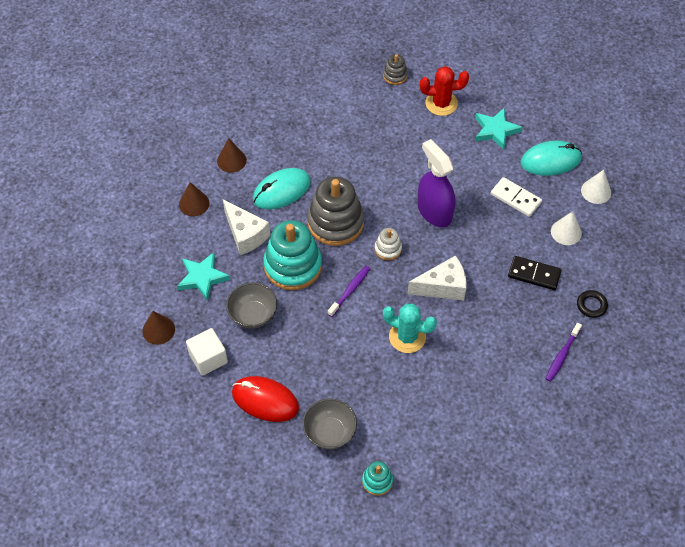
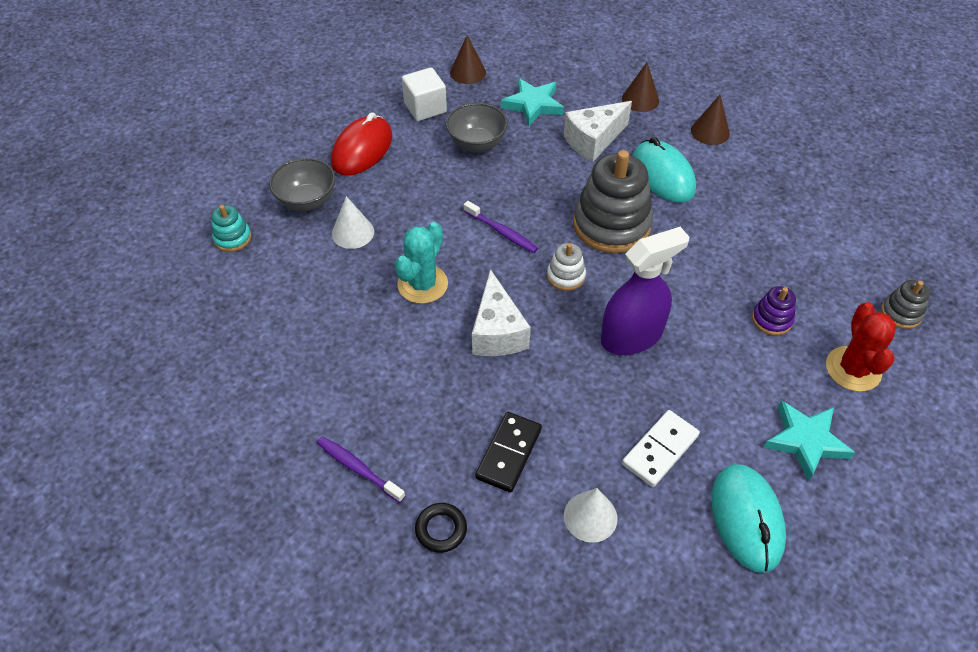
camera: 95 degrees right, 5 degrees down
turquoise stacking toy [263,220,322,290] -> none
white cone [581,170,611,204] -> white cone moved to [332,196,374,249]
none -> purple stacking toy [752,286,796,335]

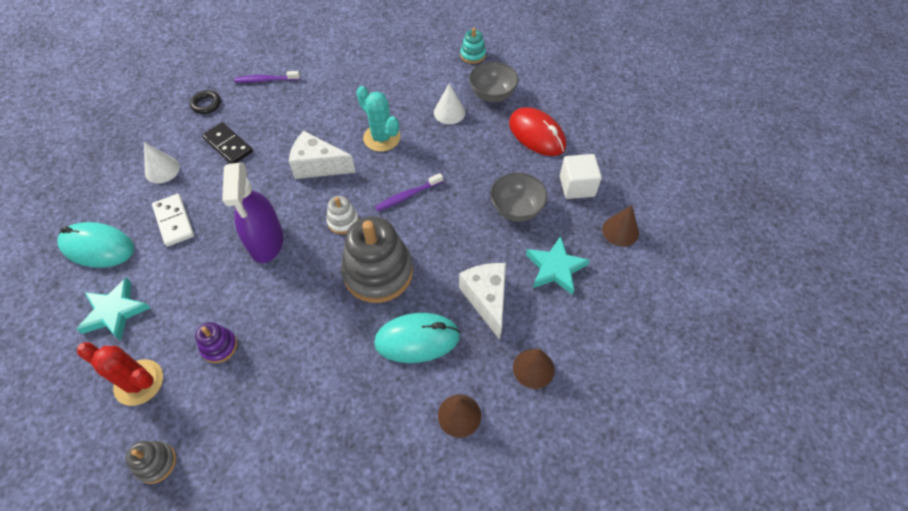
camera: 110 degrees right, 5 degrees up
purple toothbrush [317,436,406,503] -> purple toothbrush turned 150 degrees counterclockwise [234,71,300,83]

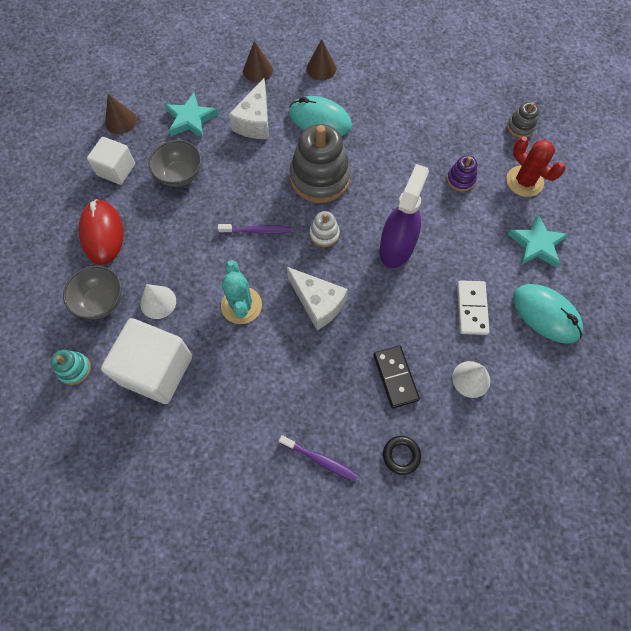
camera: 150 degrees left, 10 degrees up
none -> white cube [101,318,192,404]

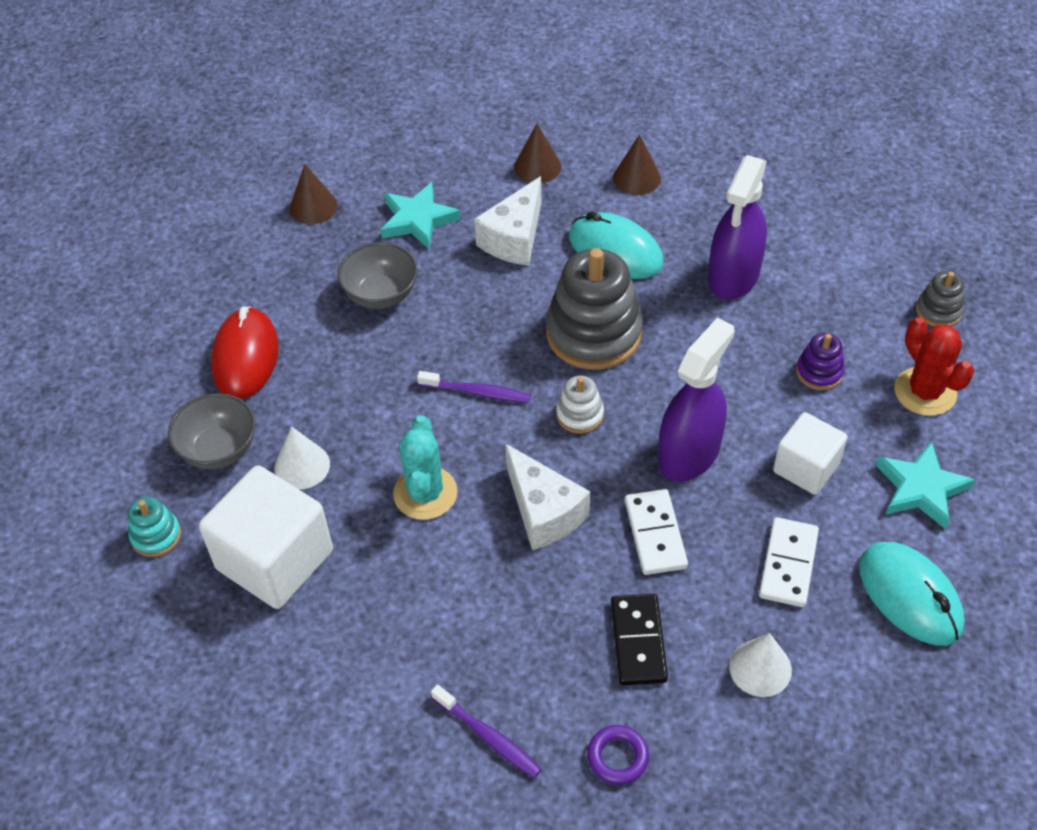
camera: 15 degrees right, 15 degrees down
white cube [87,137,135,185] -> white cube moved to [773,412,848,495]
black ring [383,436,421,475] -> purple ring [587,725,649,785]
none -> white domino [625,489,688,575]
none -> purple spray bottle [708,155,767,300]

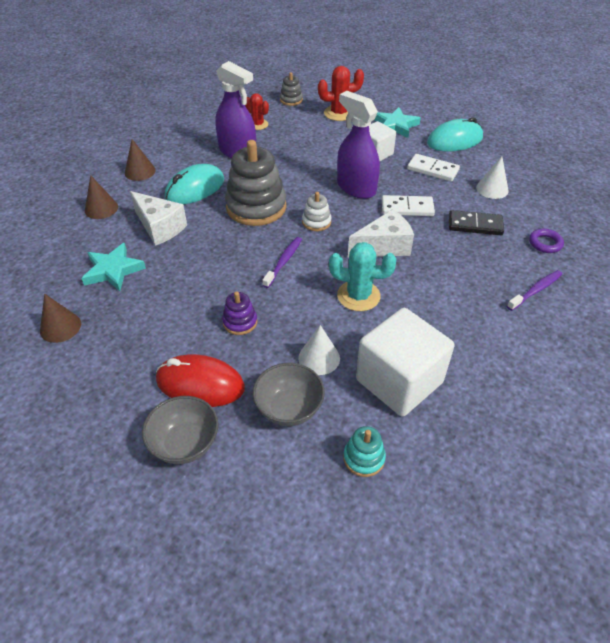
camera: 80 degrees left, 5 degrees down
grey bowl [338,242,418,309] -> grey bowl moved to [142,396,218,464]
purple stacking toy [796,333,845,390] -> purple stacking toy moved to [222,292,257,335]
none -> red cactus [245,93,269,130]

